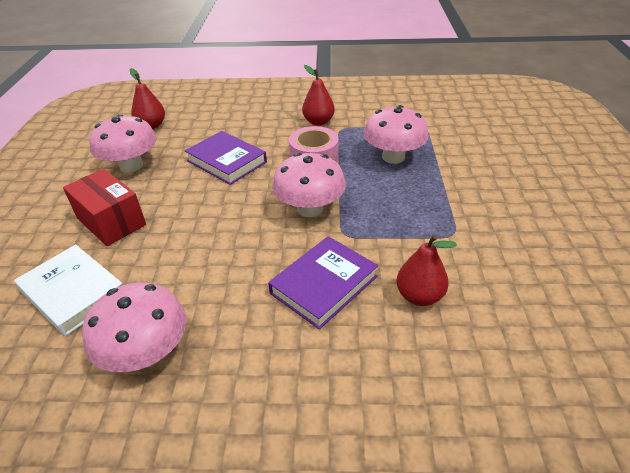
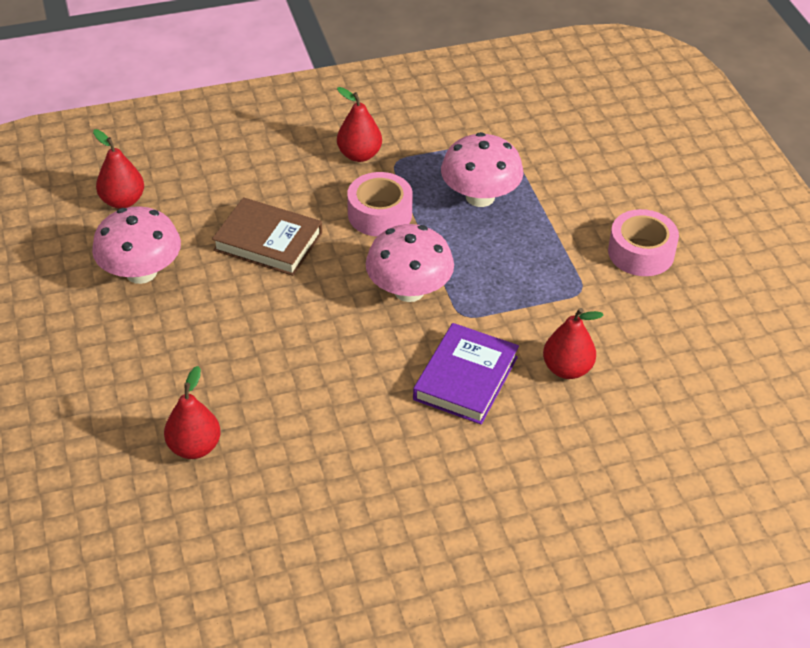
camera: 20 degrees left, 5 degrees up
white book [14,244,122,336] -> red pear [164,366,221,459]
red box [63,169,146,246] -> none
pink mushroom [82,282,186,372] -> none
purple book [185,131,267,185] -> brown book [212,197,322,276]
none -> pink tape [608,209,679,276]

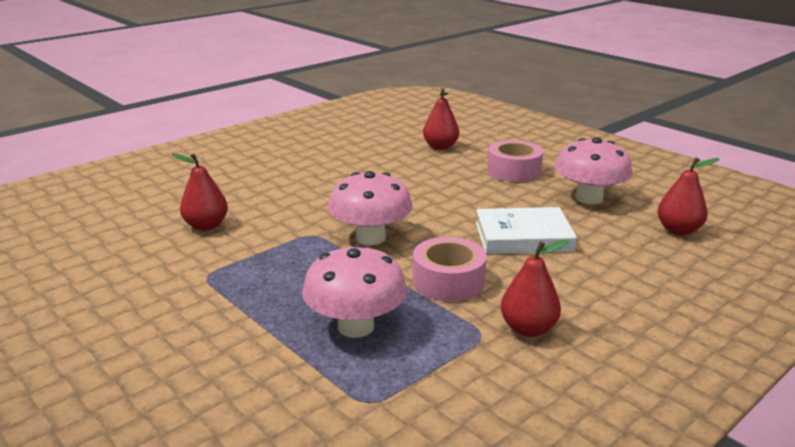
camera: 155 degrees right, 20 degrees down
brown book [212,197,322,276] -> white book [476,207,577,254]
purple book [413,323,519,424] -> none
pink tape [608,209,679,276] -> pink tape moved to [487,140,543,182]

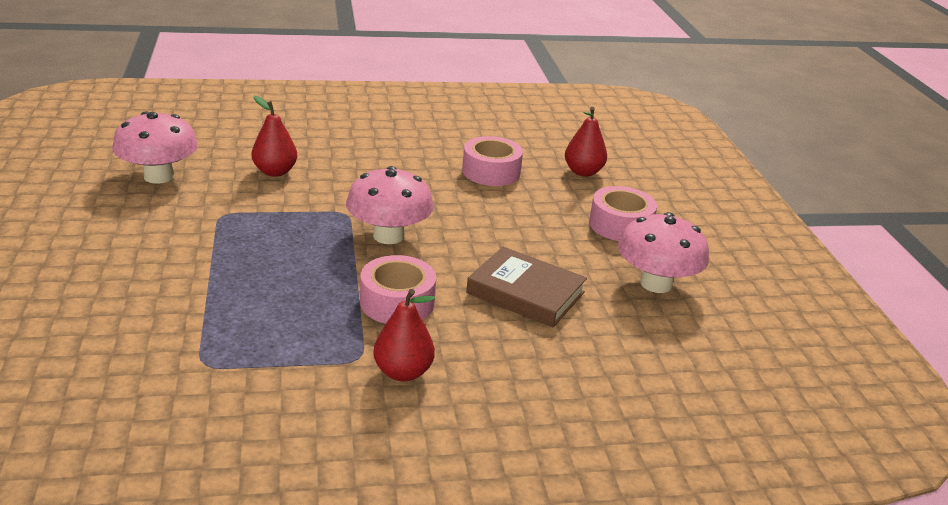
camera: 30 degrees right, 5 degrees up
pink mushroom [302,244,407,338] -> pink mushroom moved to [112,111,198,184]
white book [476,207,577,254] -> brown book [466,247,587,327]
red pear [657,157,719,235] -> none
none -> pink tape [462,136,523,186]

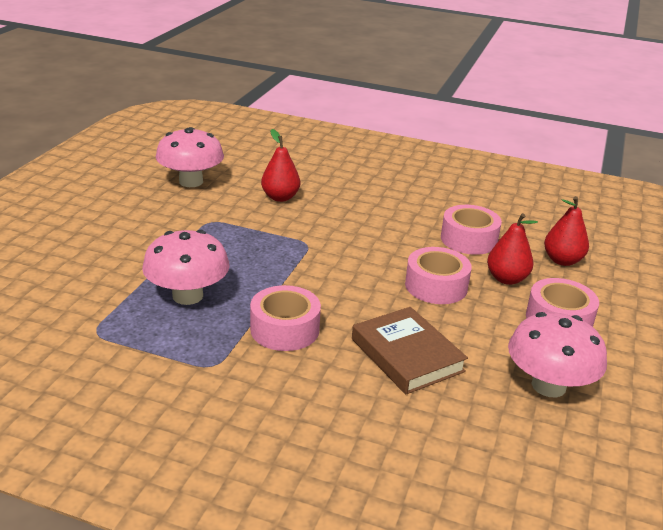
camera: 30 degrees right, 0 degrees up
pink mushroom [346,166,434,244] -> pink mushroom moved to [142,230,230,305]
red pear [373,289,435,381] -> red pear moved to [487,213,538,285]
none -> pink tape [405,247,472,304]

